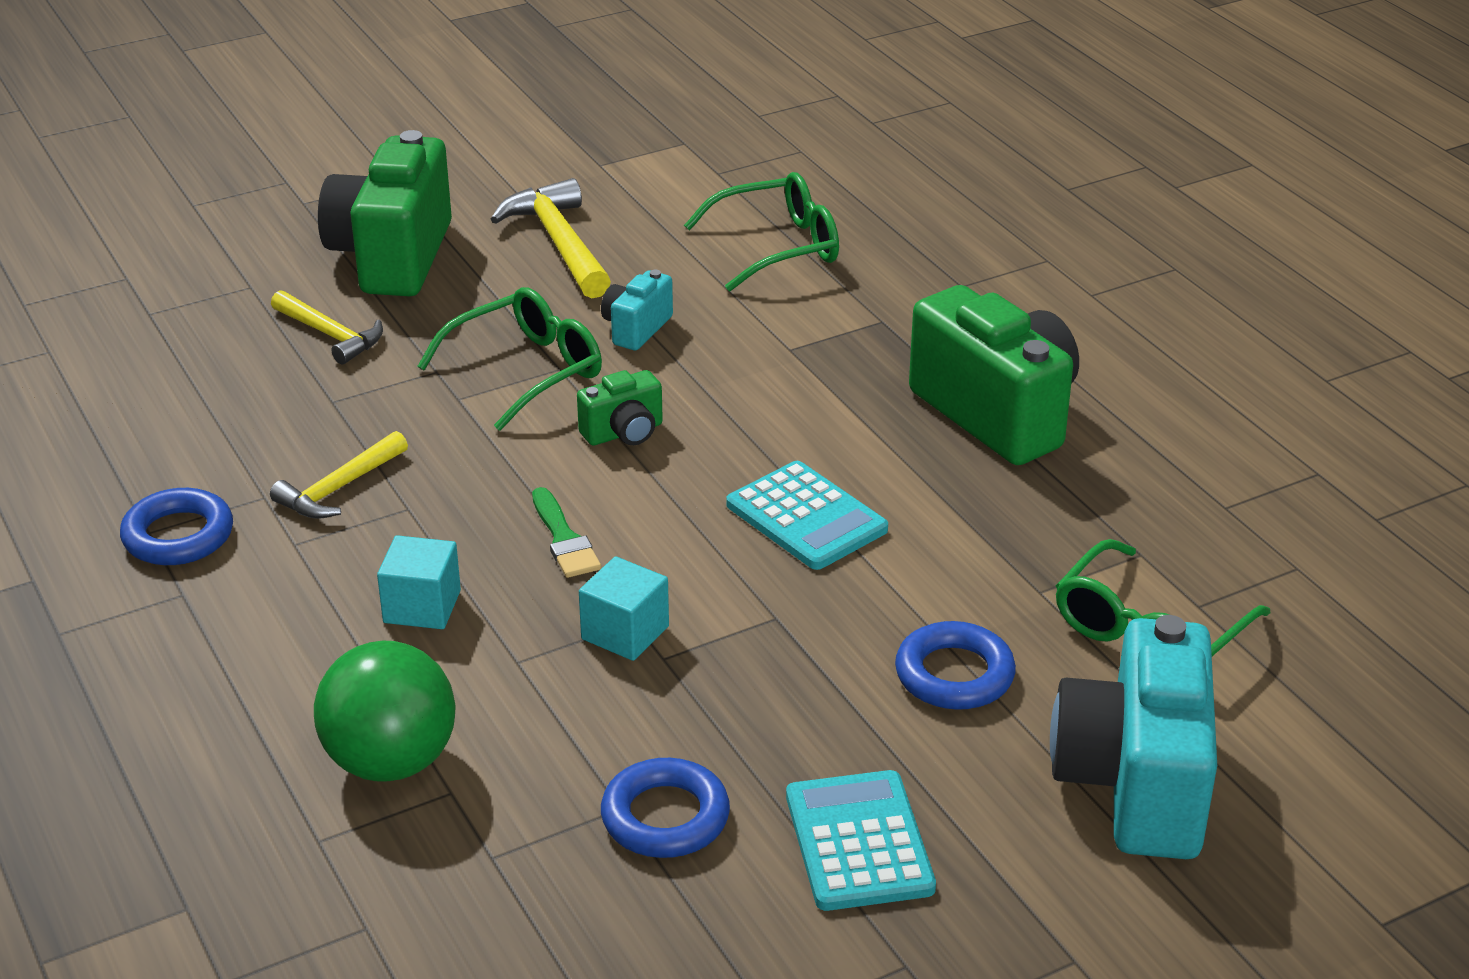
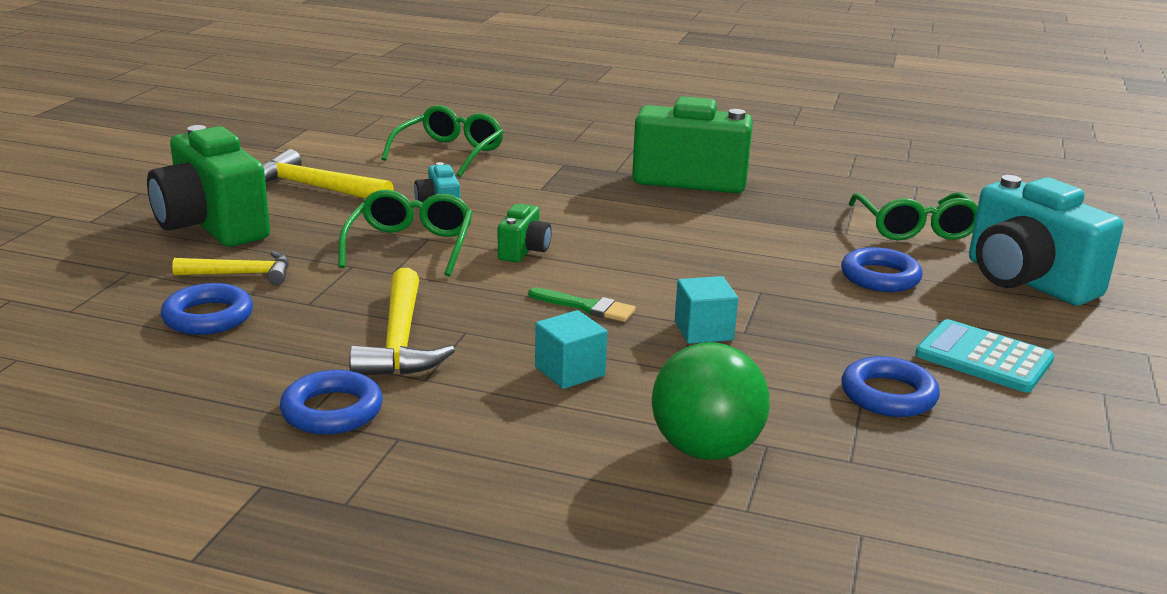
camera: 45 degrees left, 10 degrees down
yellow hammer [270,431,408,519] -> yellow hammer [349,268,455,376], size x1.53
turquoise calculator [726,461,888,570] -> none
none -> blue ring [161,283,253,335]

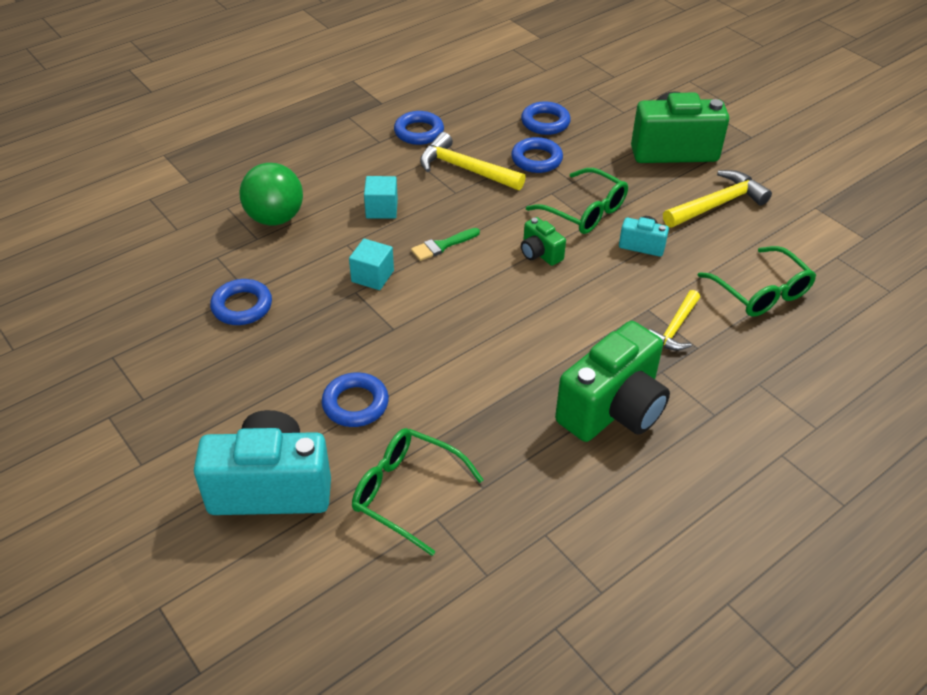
camera: 125 degrees right, 20 degrees up
yellow hammer [172,251,289,285] -> yellow hammer moved to [649,290,700,351]
turquoise calculator [915,319,1054,392] -> none
none -> blue ring [511,137,563,173]

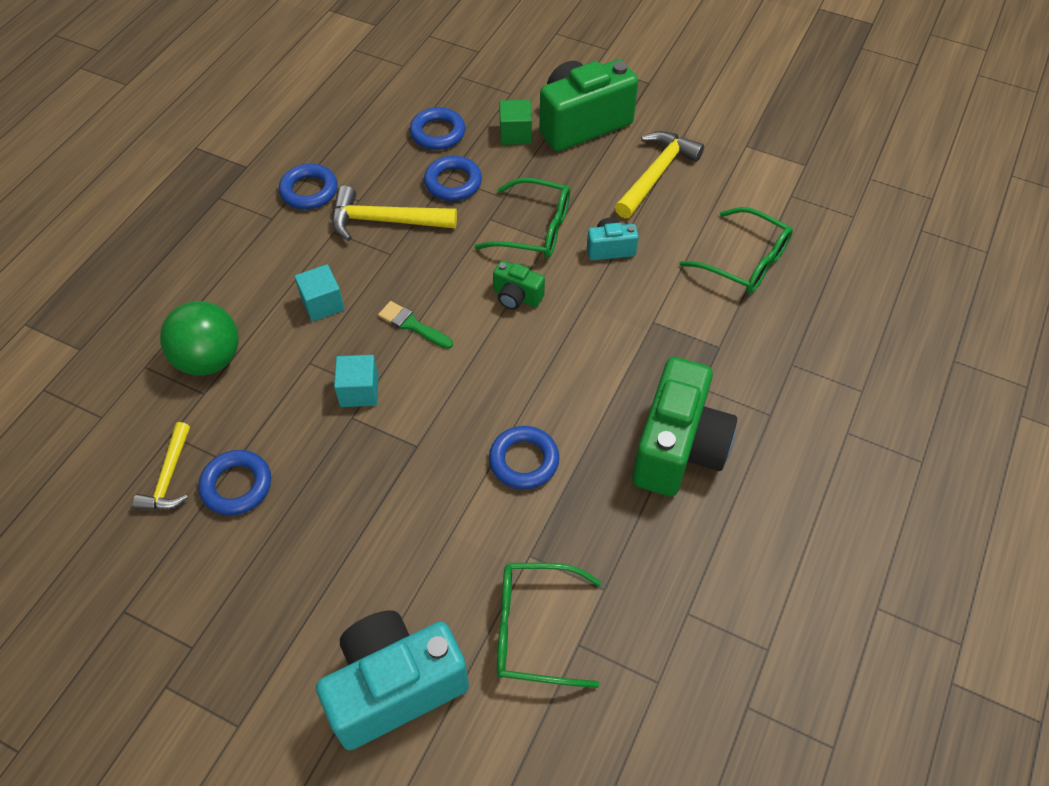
camera: 25 degrees left, 10 degrees up
blue ring [322,372,389,427] -> blue ring moved to [489,426,559,490]
green brush [411,228,480,261] -> green brush turned 90 degrees clockwise [378,301,453,349]
yellow hammer [649,290,700,351] -> yellow hammer moved to [133,422,190,510]
none -> green cube [499,100,532,145]

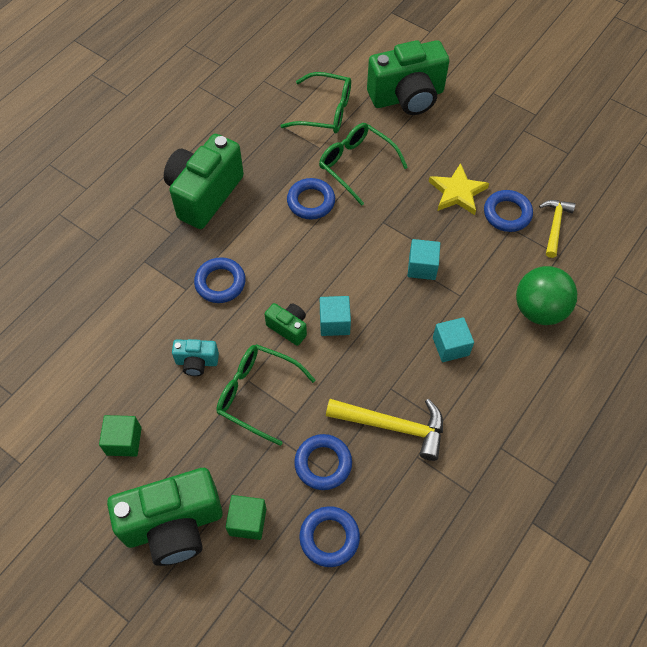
camera: 170 degrees left, 5 degrees up
blue ring [279,164,338,210] -> blue ring moved to [194,257,246,303]
turquoise camera [316,610,469,750] -> green camera [367,40,449,115]
green brush [378,301,453,349] -> none
yellow hammer [615,131,704,218] -> green cube [99,415,142,457]
green glasses [680,207,793,294] -> green glasses moved to [319,123,408,206]
none -> turquoise cube [320,296,351,336]
none -> yellow star [429,163,489,215]

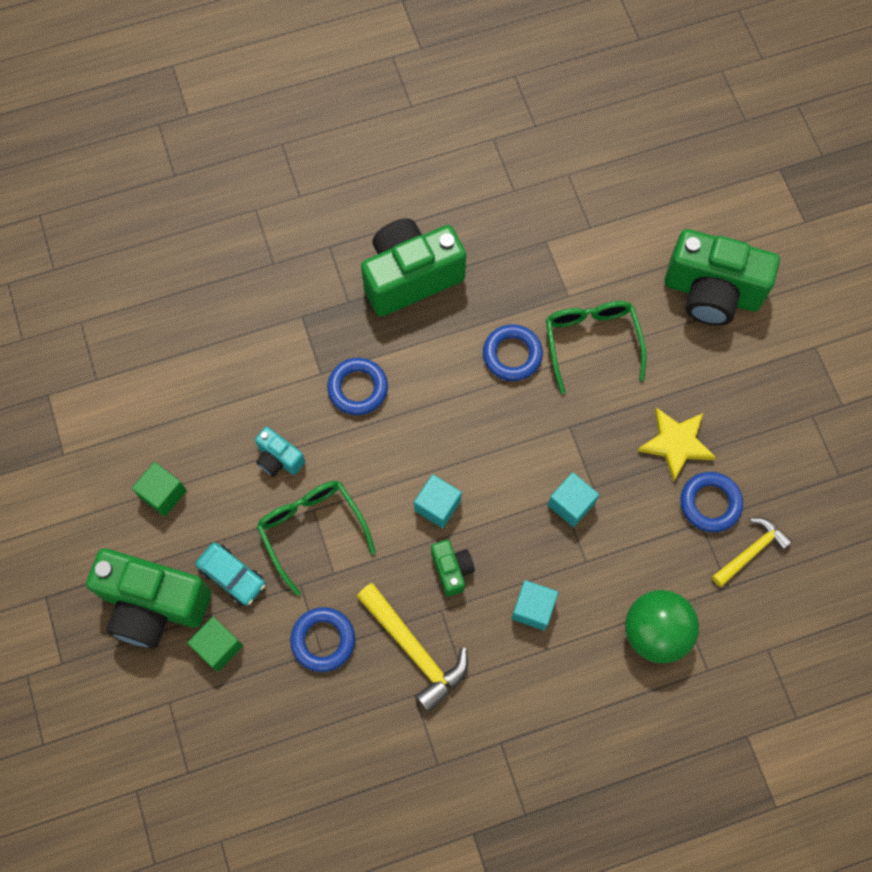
camera: 35 degrees right, 10 degrees up
green camera [265,303,307,346] -> green camera moved to [431,540,475,596]
green glasses [281,72,351,133] -> none
blue ring [299,506,360,567] -> none
none -> turquoise car [196,542,265,606]

